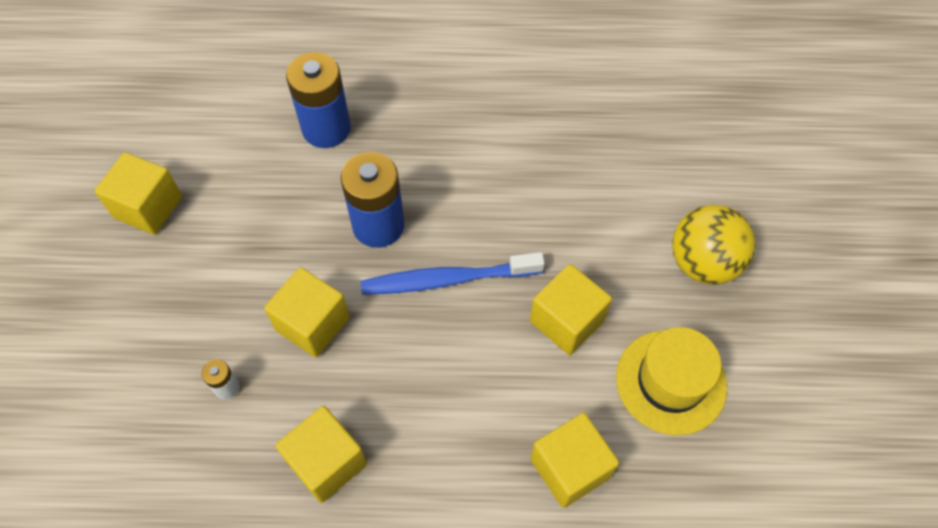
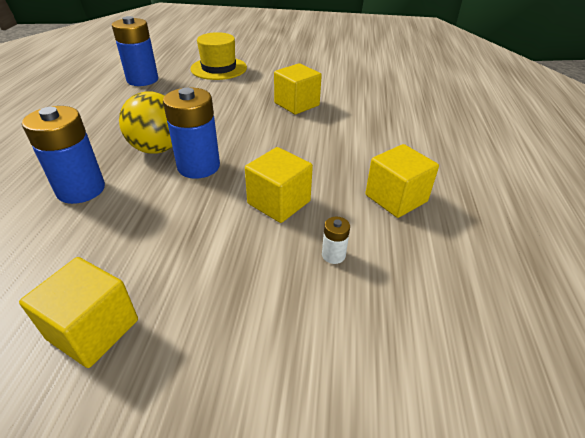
camera: 85 degrees left, 20 degrees down
blue toothbrush [361,252,545,295] -> none
yellow cube [530,413,619,508] -> none
yellow hat [616,327,727,435] -> yellow hat moved to [191,32,247,80]
yellow ball [672,205,756,285] -> yellow ball moved to [119,92,172,154]
none -> blue battery [112,16,158,86]

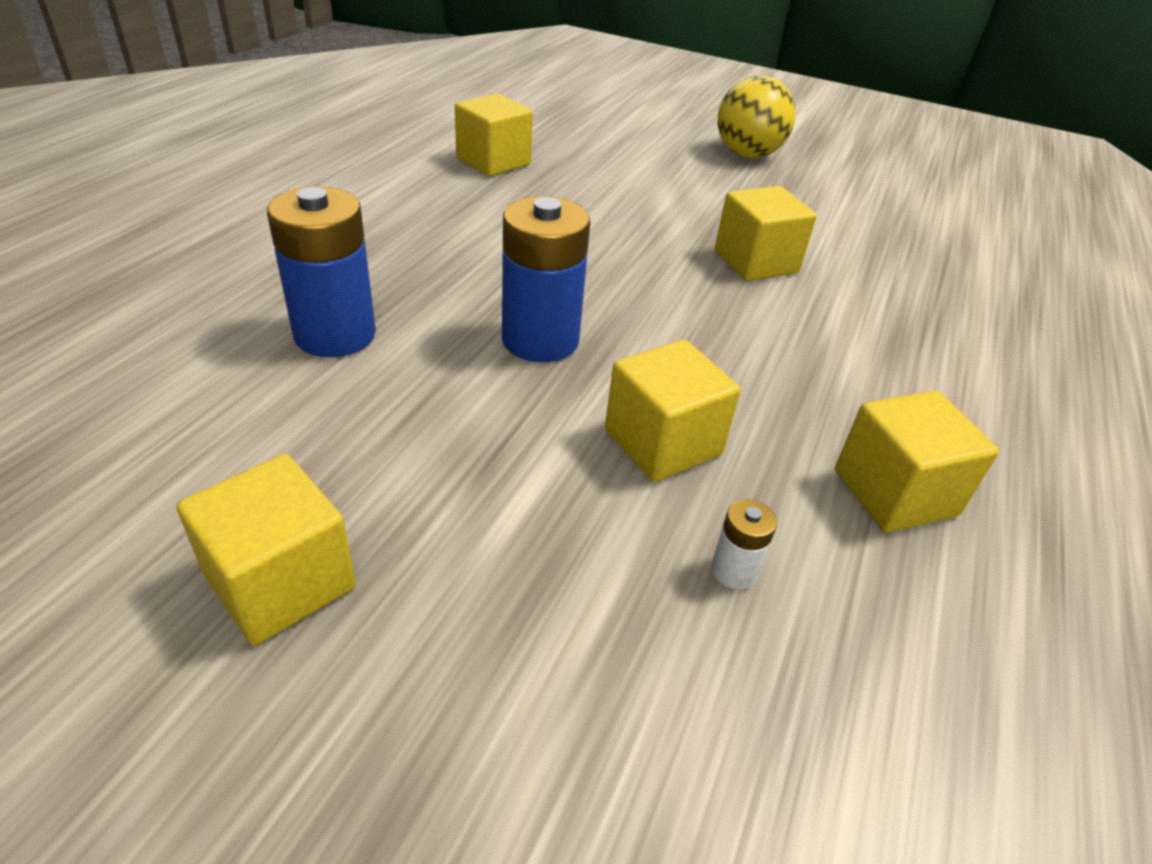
camera: 15 degrees right, 0 degrees up
blue battery [112,16,158,86] -> yellow cube [455,93,533,176]
yellow ball [119,92,172,154] -> yellow ball moved to [718,76,796,158]
yellow hat [191,32,247,80] -> none

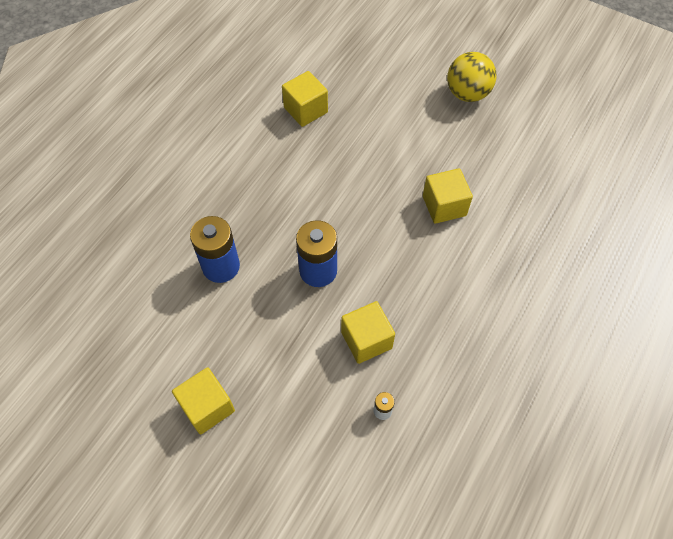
camera: 10 degrees right, 20 degrees up
yellow cube [835,390,999,533] -> none

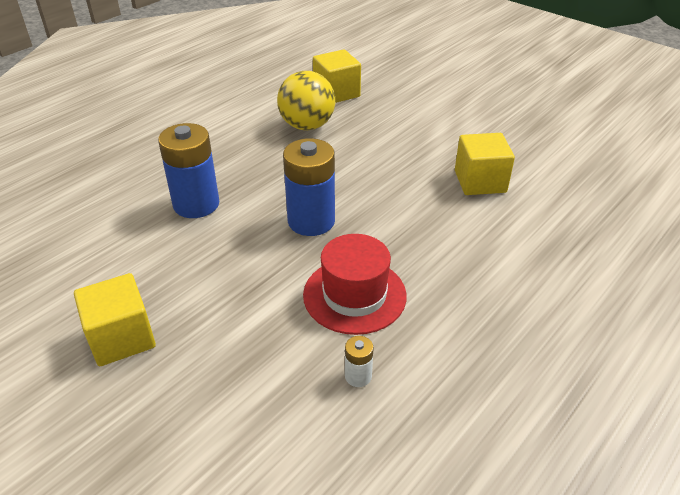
camera: 10 degrees right, 20 degrees down
yellow cube [341,301,395,364] -> red hat [303,234,407,335]
yellow ball [447,52,497,102] -> yellow ball moved to [277,71,335,130]

